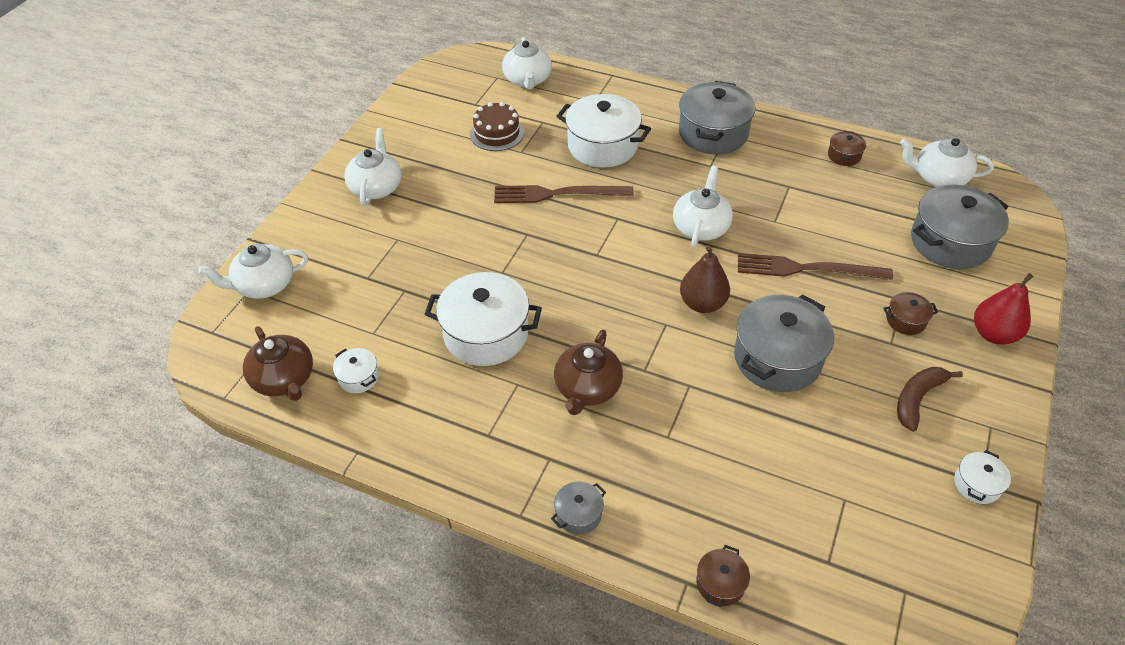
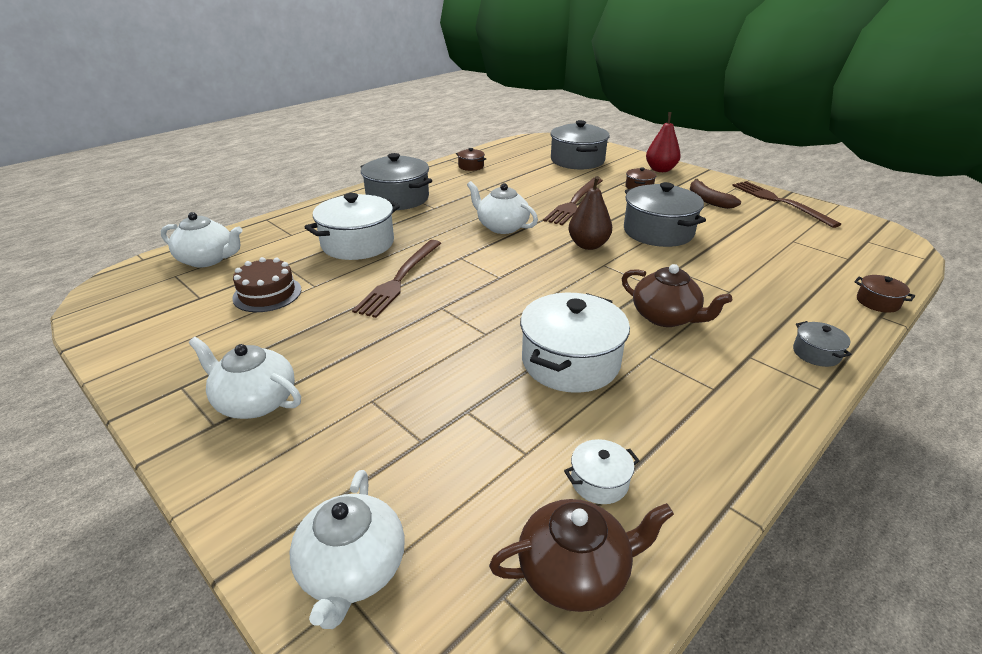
camera: 70 degrees left, 15 degrees down
white teapot [900,138,994,187] -> none
white pot [954,450,1011,504] -> brown fork [732,181,841,228]

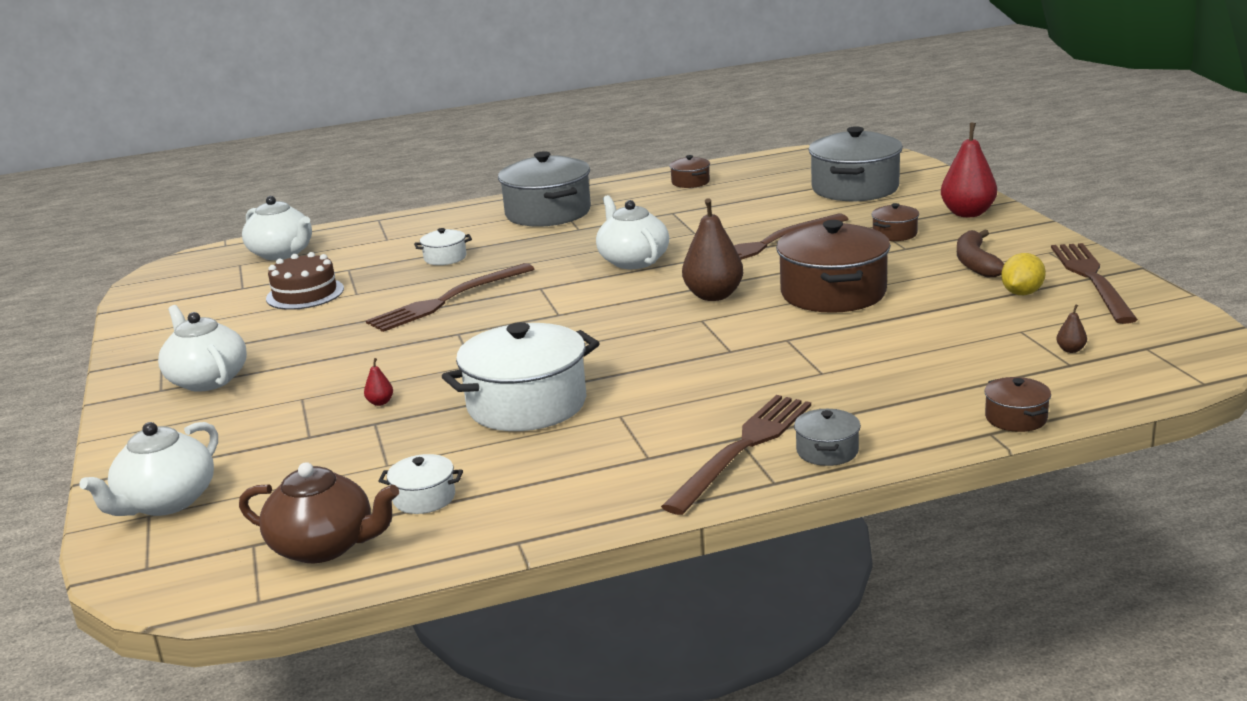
camera: 30 degrees right, 10 degrees down
white pot [304,193,400,260] -> white pot [414,228,472,265], size x0.46
brown teapot [622,264,732,327] -> none
grey pot [624,182,706,247] -> brown pot [776,220,891,313]
none -> red pear [364,358,393,406]
none -> brown fork [661,395,811,515]
none -> yellow lemon [1001,253,1046,295]
none -> brown pear [1056,304,1087,353]

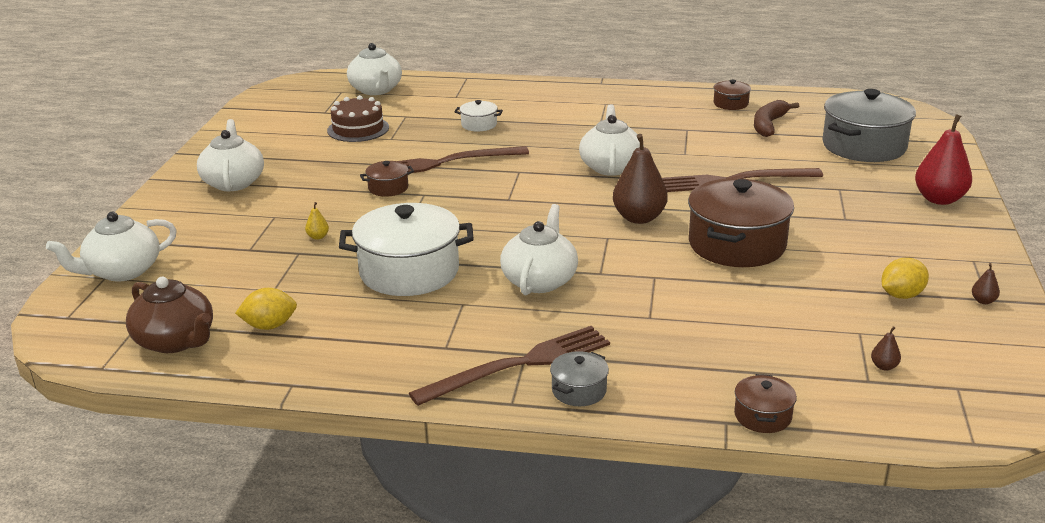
camera: 25 degrees right, 5 degrees up
red pear [364,358,393,406] -> yellow pear [305,202,329,240]
white pot [378,454,463,514] -> yellow lemon [235,288,297,330]
grey pot [498,151,591,227] -> none
brown pot [871,203,919,241] -> brown pot moved to [360,161,414,197]
brown banana [957,229,1004,277] -> brown banana moved to [754,100,799,137]
brown fork [1051,243,1138,324] -> brown pear [972,263,1000,304]
none -> white teapot [500,204,578,295]

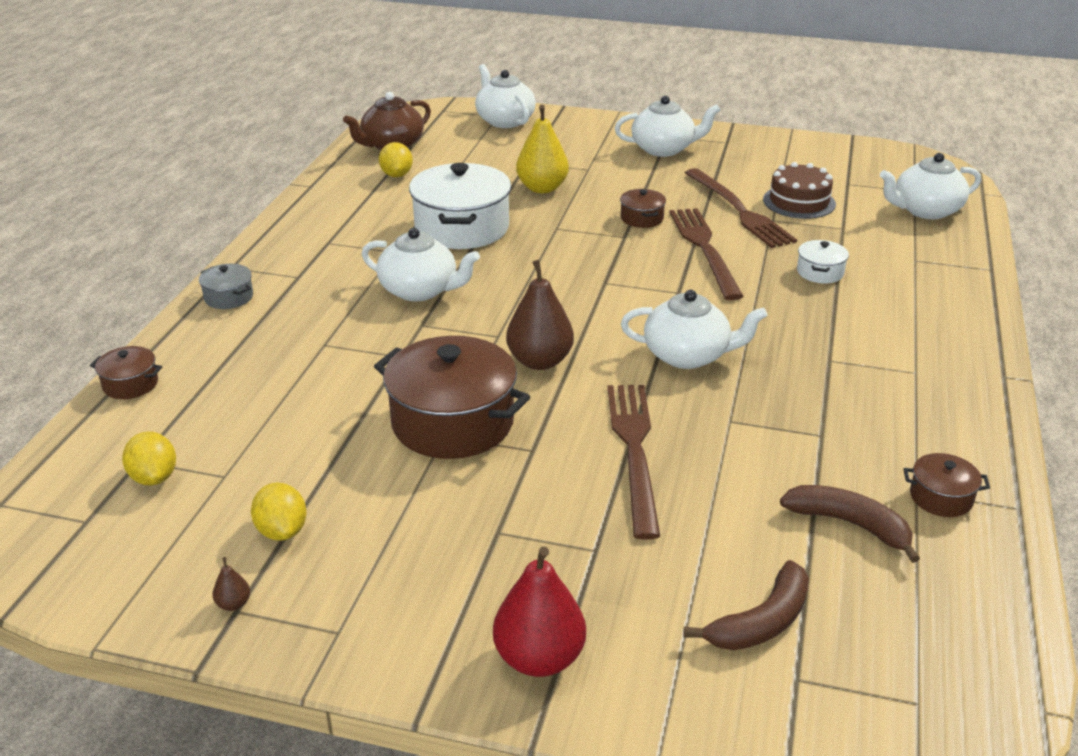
camera: 95 degrees right, 5 degrees up
yellow pear [305,202,329,240] -> yellow pear [516,105,569,193], size x2.40
brown fork [409,326,610,406] -> brown fork moved to [685,168,797,248]
grey pot [822,89,916,162] -> brown banana [683,560,809,650]
brown pear [871,326,901,371] -> yellow lemon [122,431,176,486]

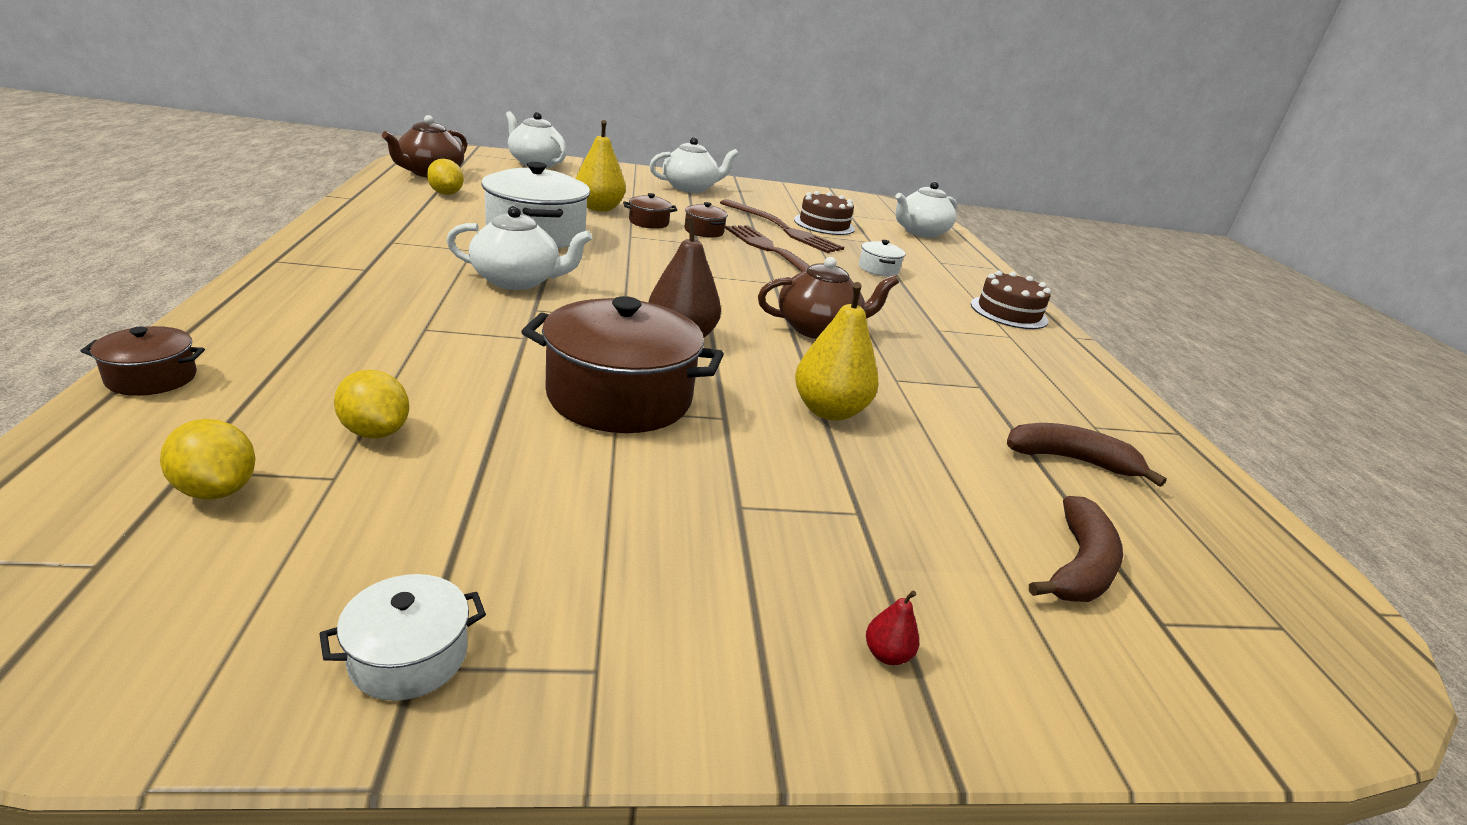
camera: 25 degrees left, 5 degrees down
grey pot [199,264,253,309] -> none
brown pear [213,557,250,611] -> white pot [320,574,486,701]
yellow lemon [251,483,306,541] -> yellow lemon moved to [334,370,409,438]
red pear [493,546,586,677] -> red pear [866,590,919,665], size x0.42
brown fork [608,385,660,540] -> yellow pear [795,282,879,421]
white teapot [621,290,768,369] -> brown teapot [758,257,899,339]
brown pot [904,453,990,517] -> brown pot moved to [623,193,677,229]
none -> brown cake [971,271,1051,329]

